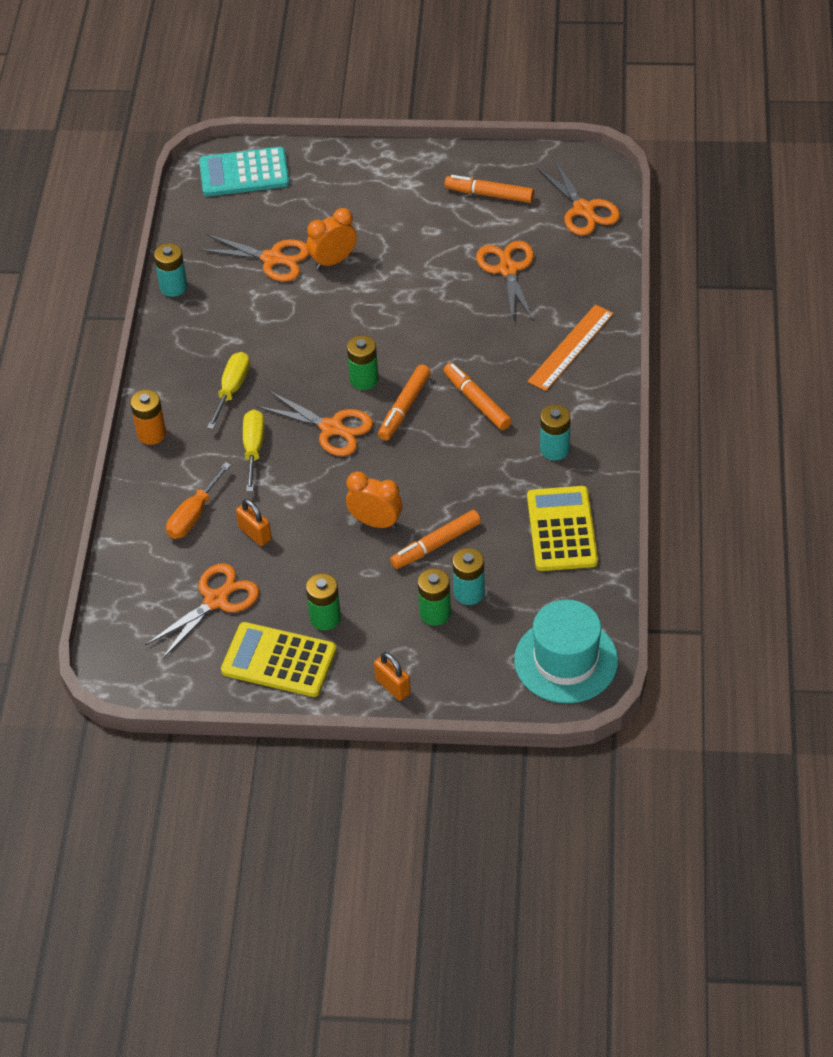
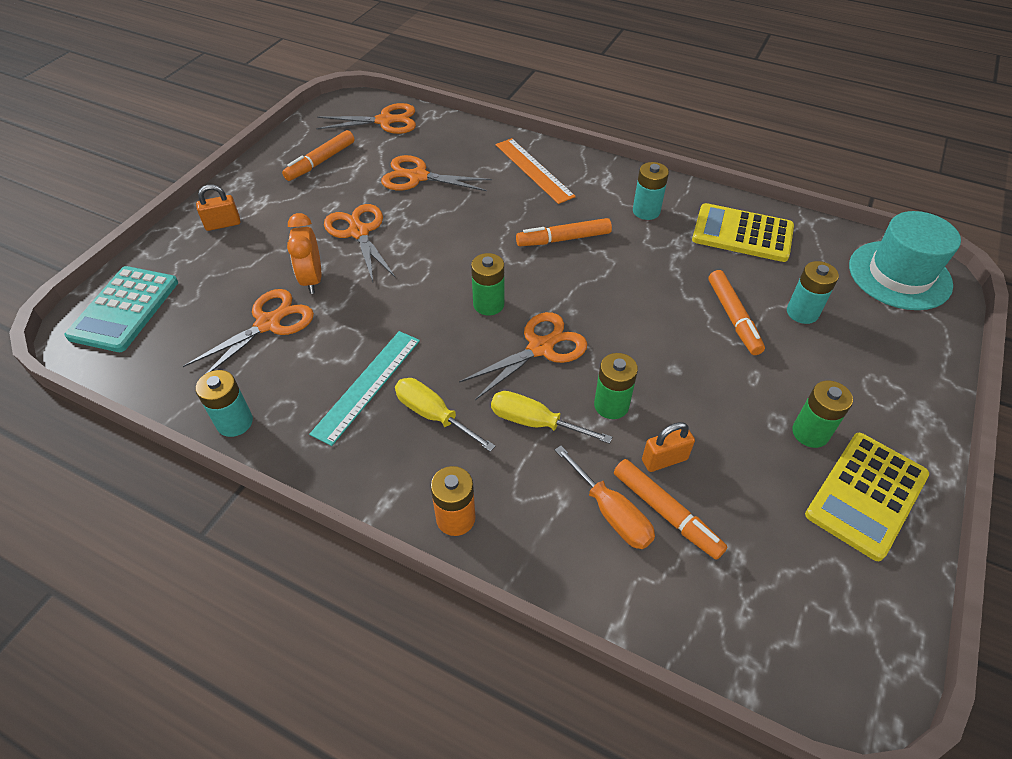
camera: 70 degrees left, 0 degrees up
orange scissors [145,563,259,659] -> orange scissors moved to [324,204,396,282]
orange clock [346,472,403,529] -> none
orange padlock [374,652,411,701] -> orange padlock moved to [196,185,240,231]
orange marker [378,364,431,441] -> orange marker moved to [614,459,728,560]
green battery [418,568,451,626] -> green battery moved to [594,353,638,419]
none -> turquoise ruler [309,331,420,446]

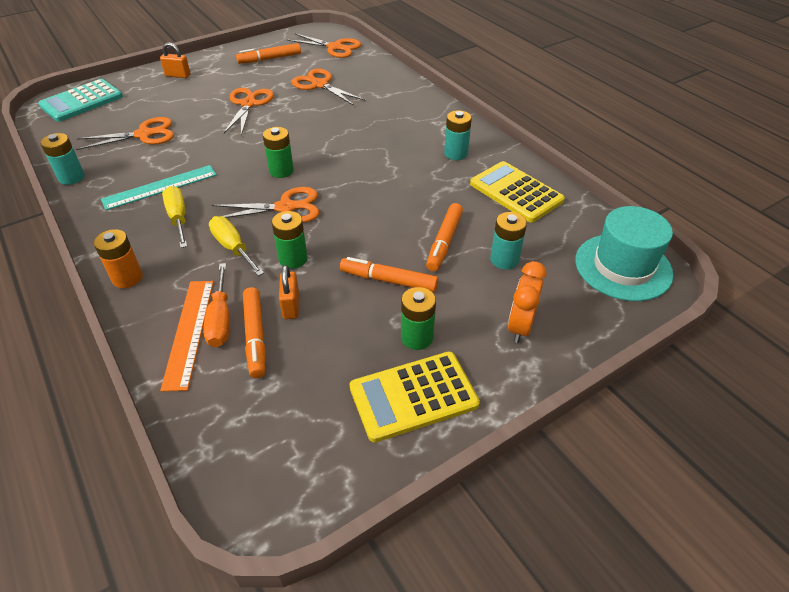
camera: 30 degrees right, 5 degrees down
orange clock [287,213,321,294] -> orange clock moved to [508,261,547,343]
orange ruler [496,138,576,204] -> orange ruler moved to [160,281,214,392]
orange marker [516,218,612,246] -> orange marker moved to [340,257,438,292]
orange padlock [642,422,695,472] -> orange padlock turned 75 degrees clockwise [279,265,299,319]

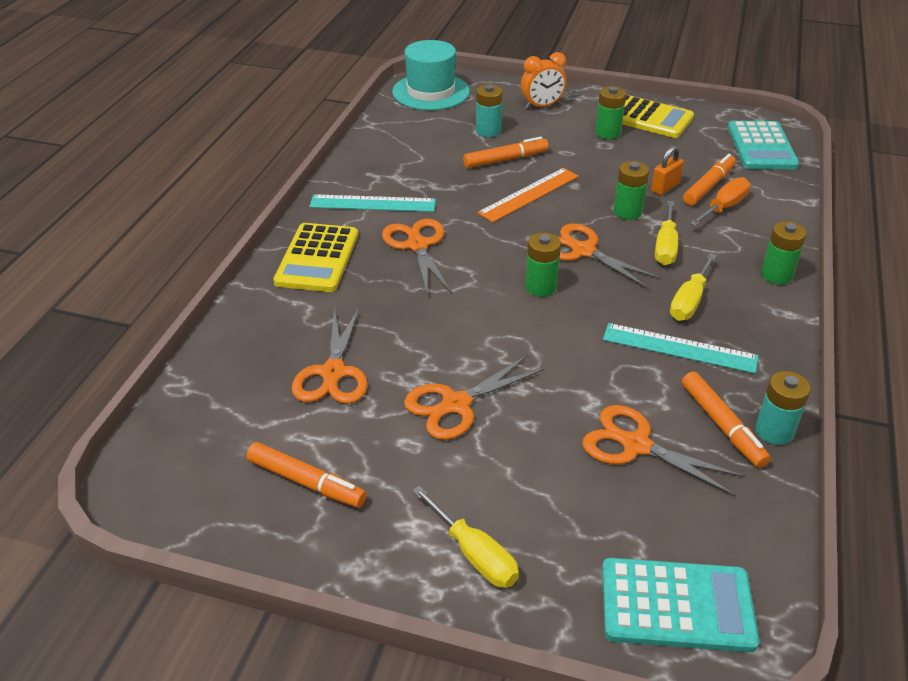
camera: 130 degrees left, 5 degrees down
orange battery [94,229,143,288] -> green battery [761,221,807,285]
orange padlock [160,42,191,78] -> yellow screwdriver [412,486,519,588]
orange ruler [160,281,214,392] -> orange ruler moved to [477,168,579,222]
orange scissors [287,33,361,58] -> orange scissors moved to [382,219,451,293]
orange marker [340,257,438,292] -> orange marker moved to [682,371,771,468]
turquoise battery [444,110,472,160] -> turquoise ruler [309,194,436,212]
yellow calculator [470,161,565,223] -> yellow calculator moved to [273,223,358,292]
none -> turquoise calculator [728,121,799,169]

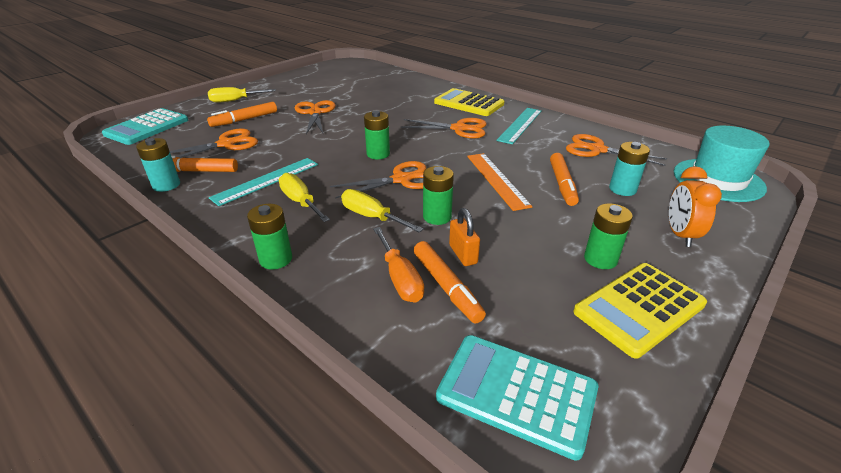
camera: 115 degrees right, 5 degrees down
orange marker [246,442,367,508] -> orange marker moved to [207,102,277,127]
orange scissors [292,308,368,404] -> orange scissors moved to [566,134,667,166]

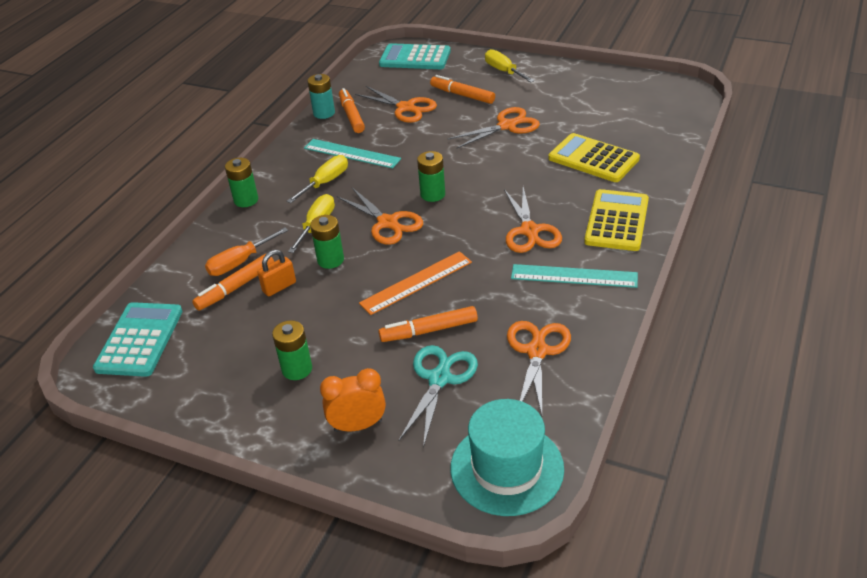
camera: 75 degrees right, 5 degrees up
yellow calculator [573,263,707,358] -> yellow calculator moved to [548,133,640,182]
turquoise battery [609,142,650,196] -> turquoise scissors [399,345,478,448]

